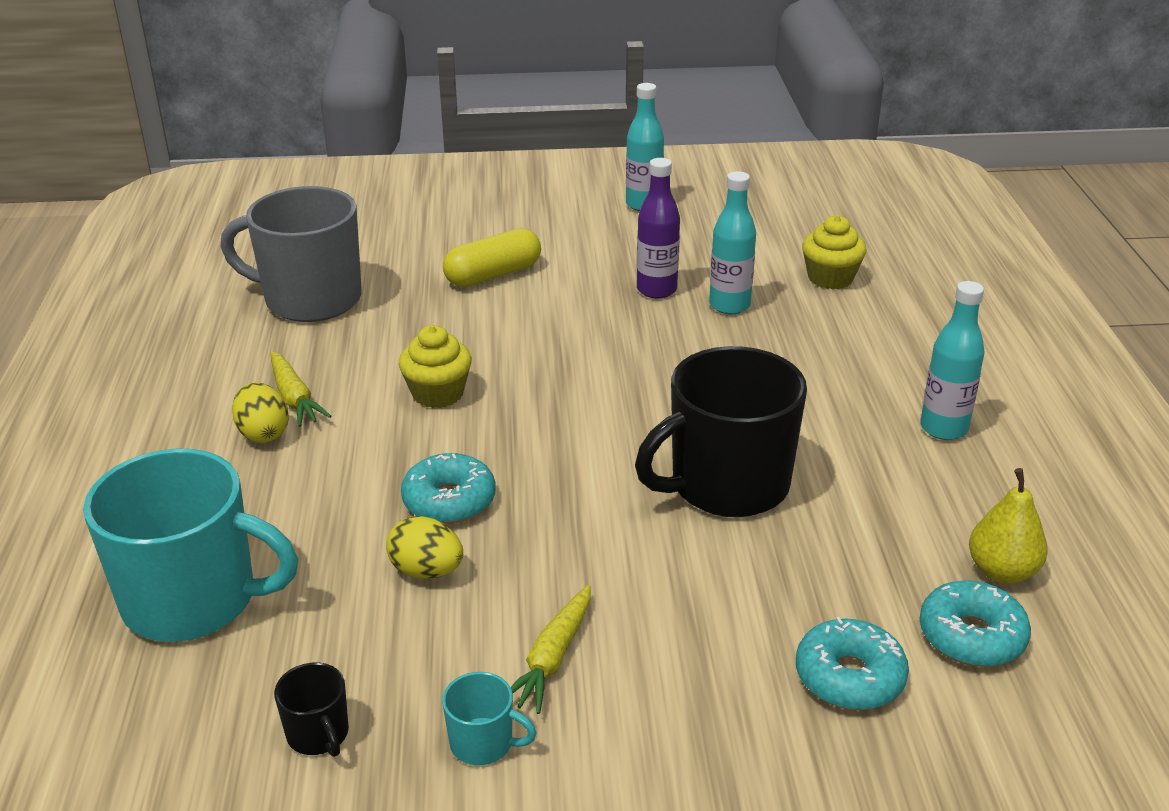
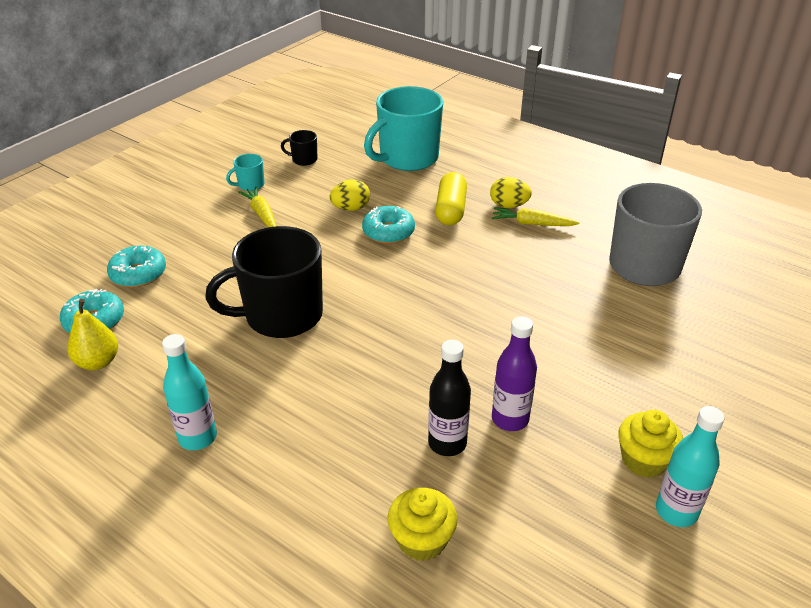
camera: 130 degrees right, 5 degrees up
yellow cupcake [399,325,472,408] -> yellow cupcake moved to [618,410,683,478]
yellow capsule [443,228,541,287] -> yellow capsule moved to [435,172,467,225]
black mug [635,346,807,517] -> black mug turned 120 degrees counterclockwise [205,226,323,338]
turquoise bottle [709,171,756,314] -> black bottle [428,340,471,456]

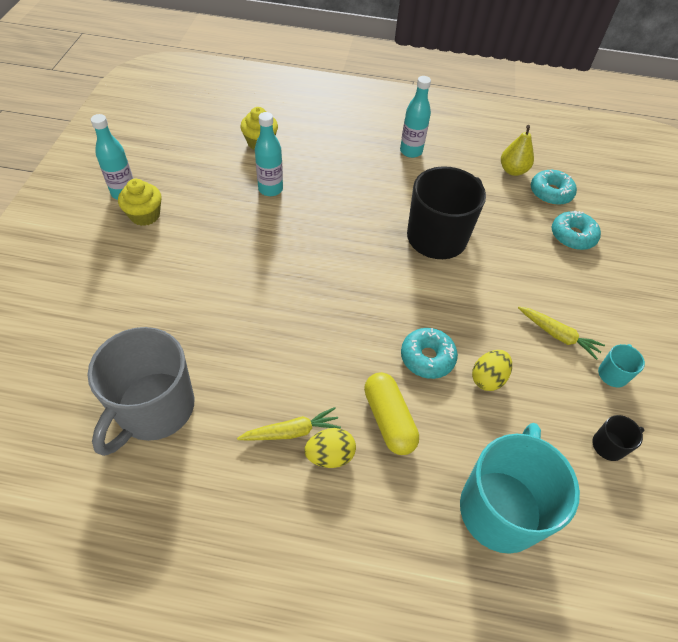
camera: 150 degrees right, 15 degrees up
black bottle [428,340,471,456] -> turquoise bottle [255,112,283,196]
purple bottle [492,316,537,431] -> none

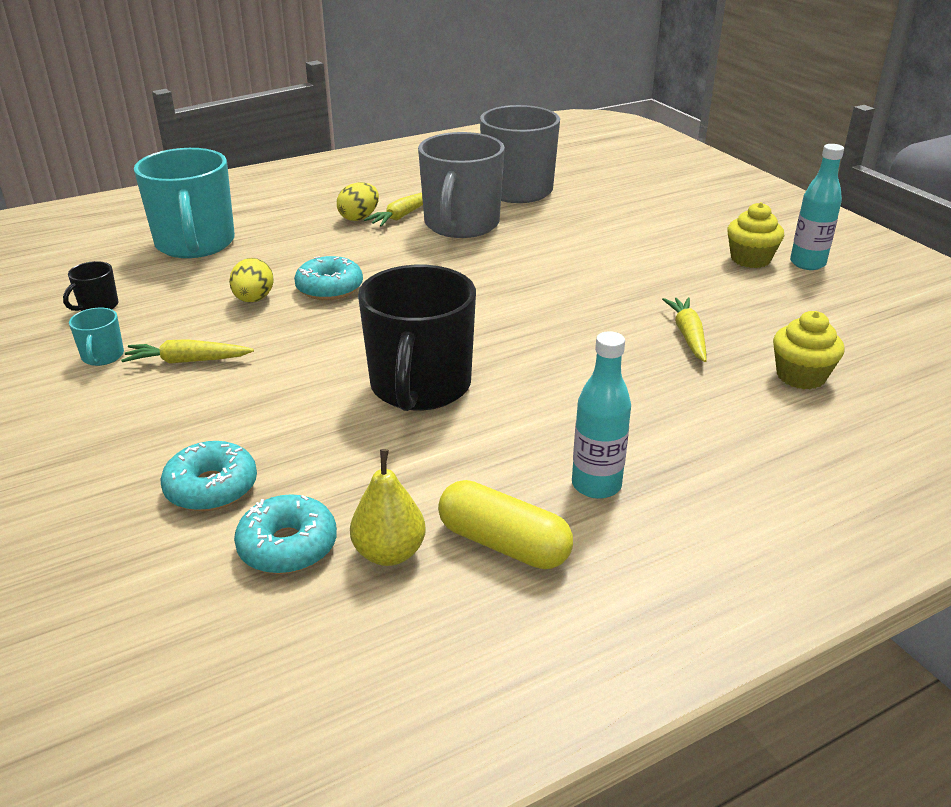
camera: 145 degrees right, 20 degrees down
turquoise bottle [255,112,283,196] -> yellow carrot [662,297,706,362]
yellow capsule [364,372,419,455] -> yellow capsule moved to [438,480,573,569]
none -> grey mug [418,132,505,238]

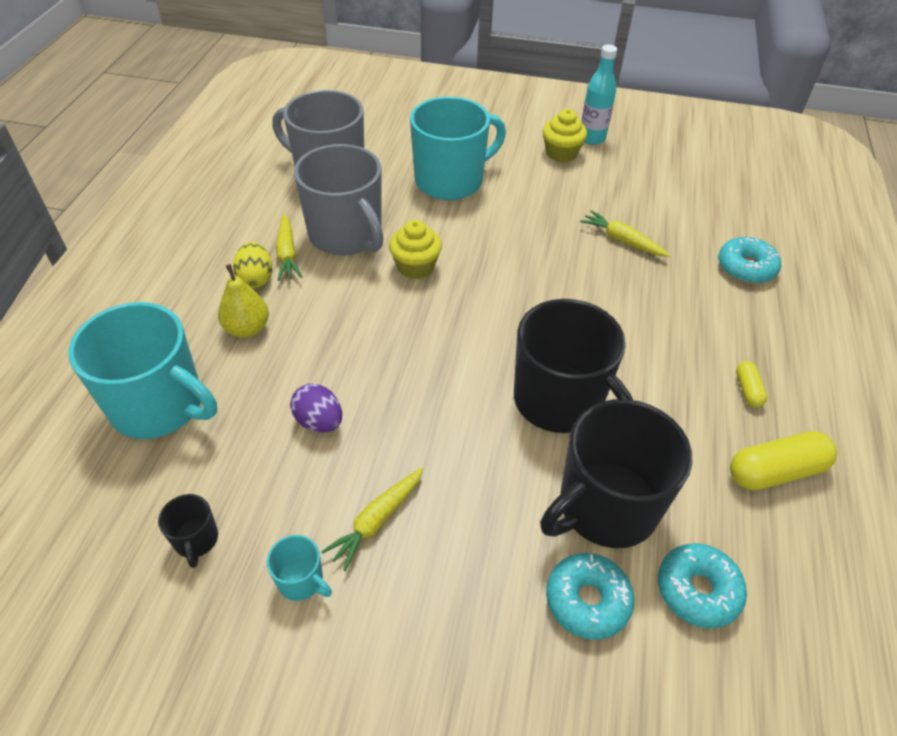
camera: 50 degrees left, 15 degrees up
yellow egg [229,258,273,302] -> purple egg [290,384,342,432]
turquoise donut [294,256,363,300] -> turquoise donut moved to [718,237,781,284]
yellow pear [350,449,426,566] -> yellow pear moved to [218,264,269,338]
turquoise bottle [572,331,631,499] -> yellow capsule [736,361,767,407]
yellow cupcake [773,311,845,389] -> yellow cupcake moved to [389,220,442,279]
none -> turquoise mug [410,97,506,200]
none -> black mug [540,399,692,548]

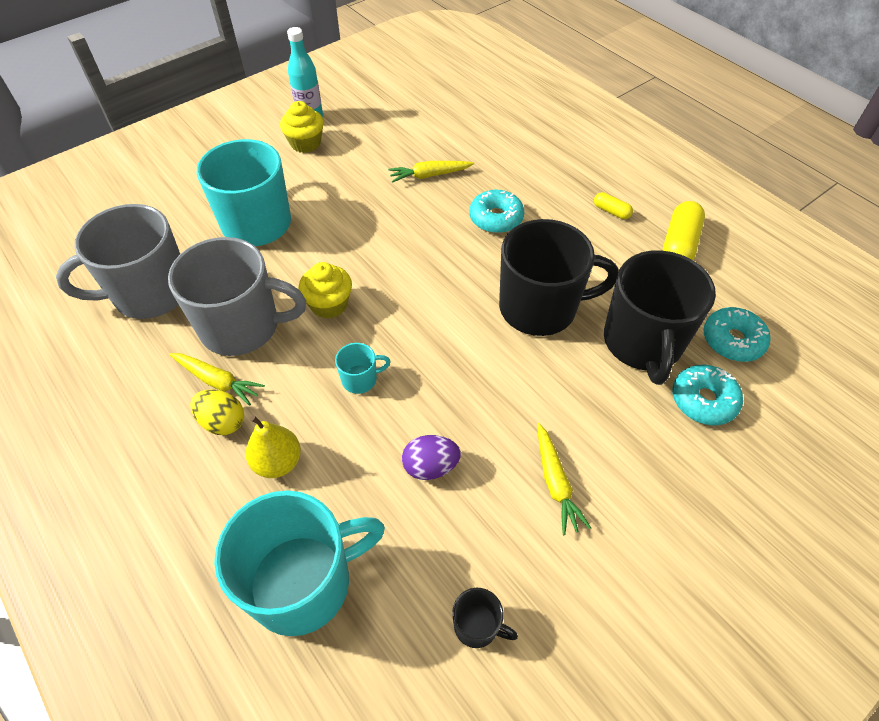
camera: 50 degrees left, 5 degrees up
turquoise mug [267,535,332,601] -> turquoise mug moved to [335,343,391,394]
turquoise donut [718,237,781,284] -> turquoise donut moved to [469,190,524,233]

